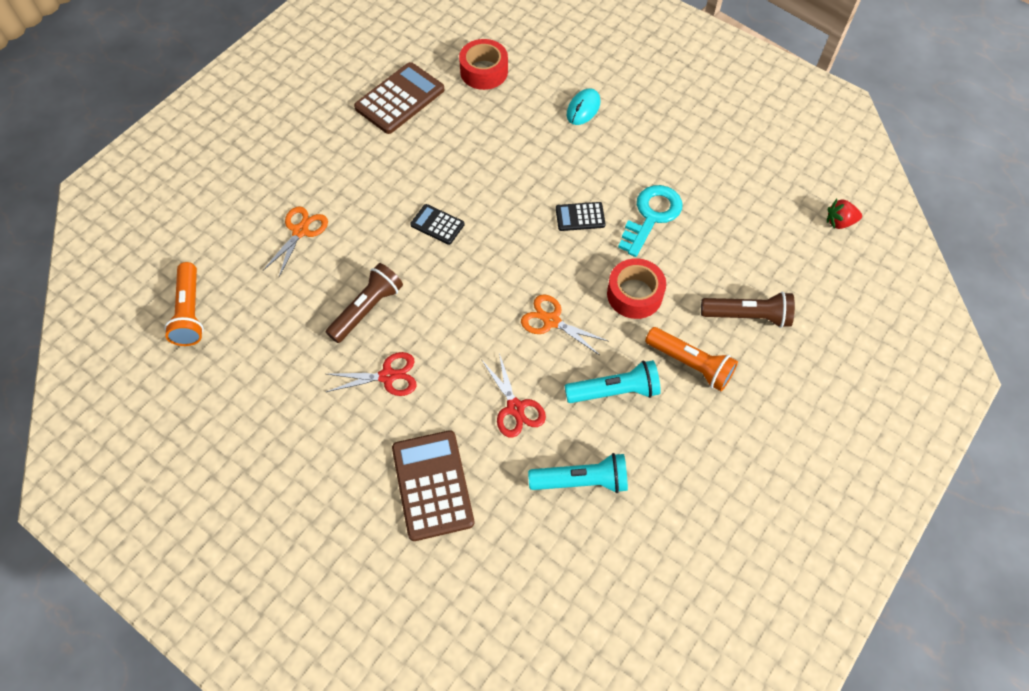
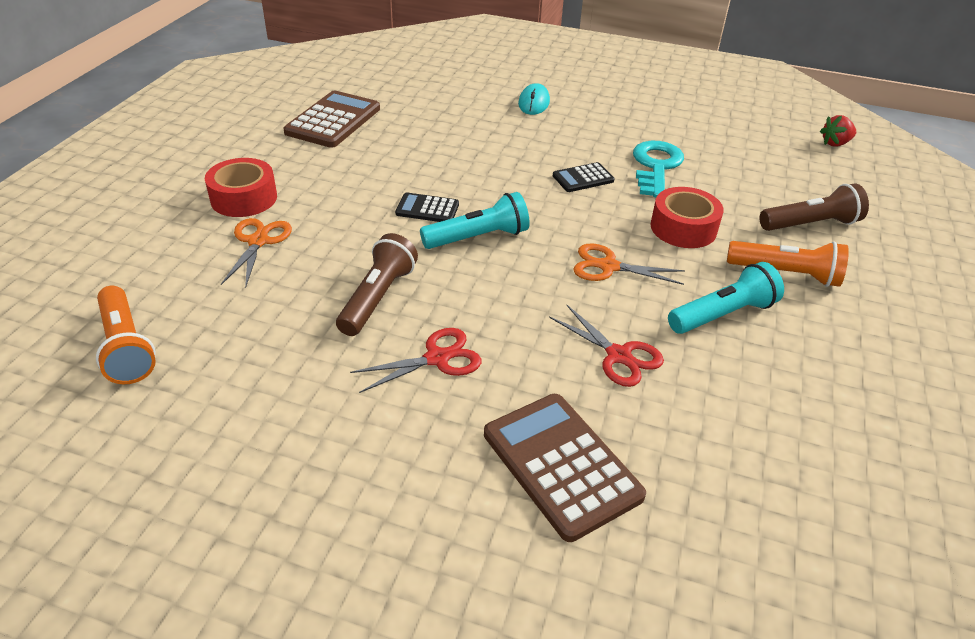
camera: 20 degrees left, 20 degrees down
red tape [459,39,508,90] -> red tape moved to [205,158,277,217]
turquoise flashlight [528,453,628,493] -> turquoise flashlight moved to [420,192,530,249]

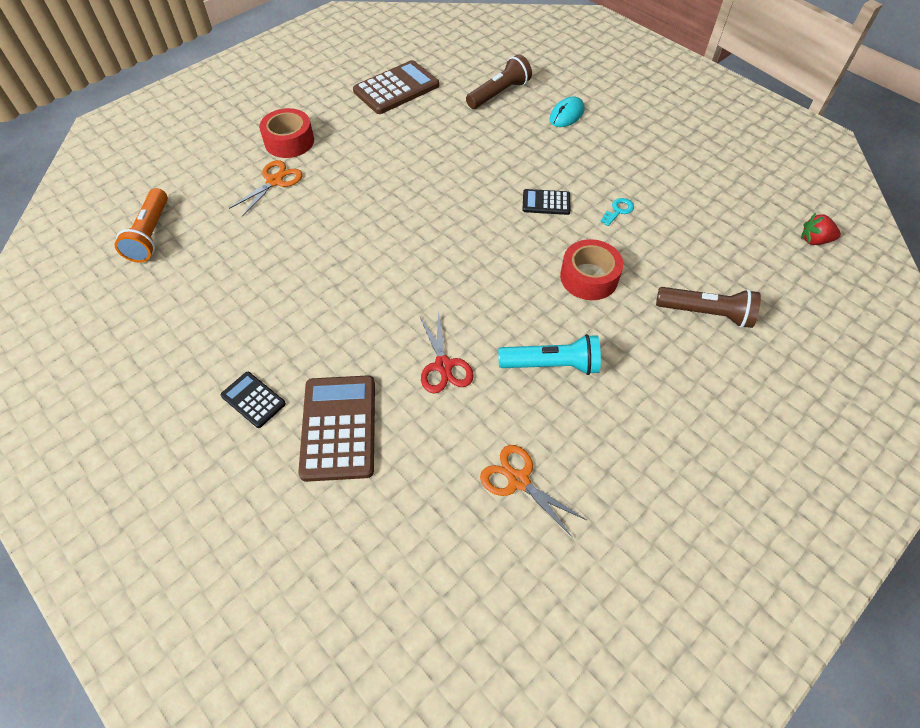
camera: 30 degrees right, 15 degrees up
brown flashlight [336,233,418,336] -> brown flashlight moved to [466,54,532,109]
red scissors [350,328,481,393] -> none
black calculator [395,192,459,222] -> black calculator moved to [220,372,286,428]
turquoise flashlight [420,192,530,249] -> none
orange scissors [573,244,685,285] -> orange scissors moved to [480,445,587,538]
turquoise key [633,141,684,197] -> turquoise key [601,198,634,226], size x0.47
orange flashlight [727,241,849,287] -> none

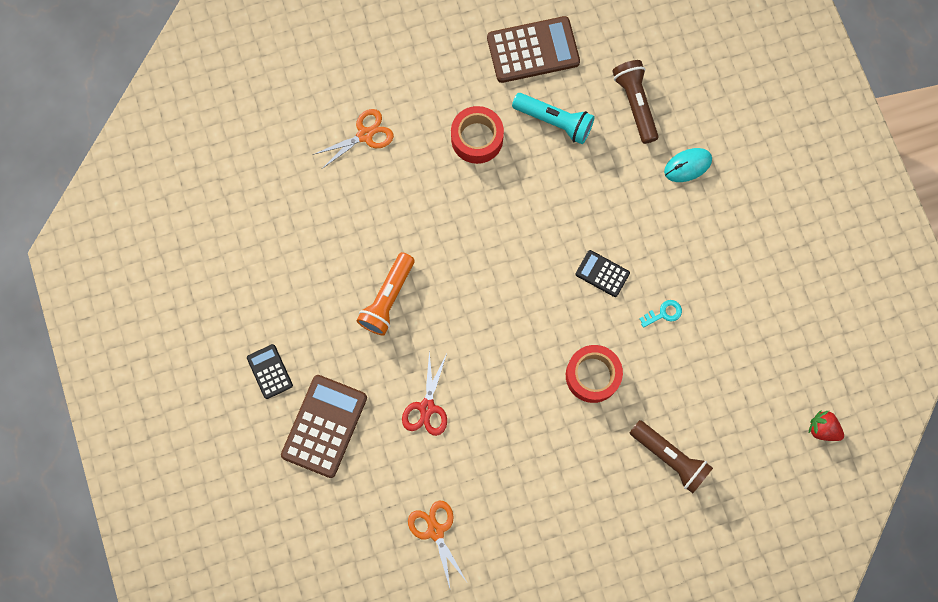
camera: 25 degrees right, 20 degrees up
orange flashlight [114,188,168,263] -> orange flashlight moved to [356,252,415,335]
red tape [259,108,314,158] -> red tape moved to [451,106,504,164]
brown flashlight [466,54,532,109] -> brown flashlight turned 90 degrees counterclockwise [613,60,658,144]
turquoise flashlight [498,334,601,375] -> turquoise flashlight moved to [512,93,594,144]

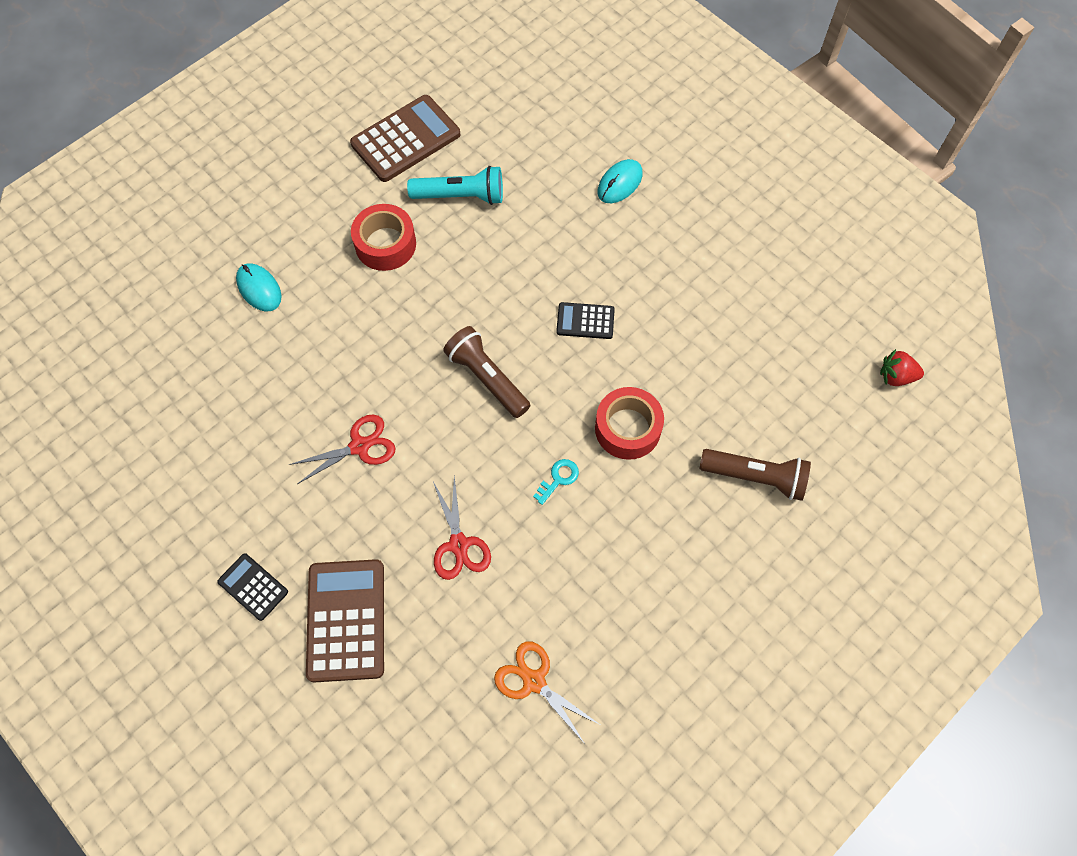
camera: 25 degrees left, 10 degrees down
orange scissors [313,109,394,169] -> turquoise mouse [236,263,282,311]
orange flashlight [356,252,415,335] -> red scissors [289,414,396,484]
brown flashlight [613,60,658,144] -> brown flashlight moved to [443,326,530,418]
turquoise key [640,300,682,328] -> turquoise key moved to [533,459,579,505]

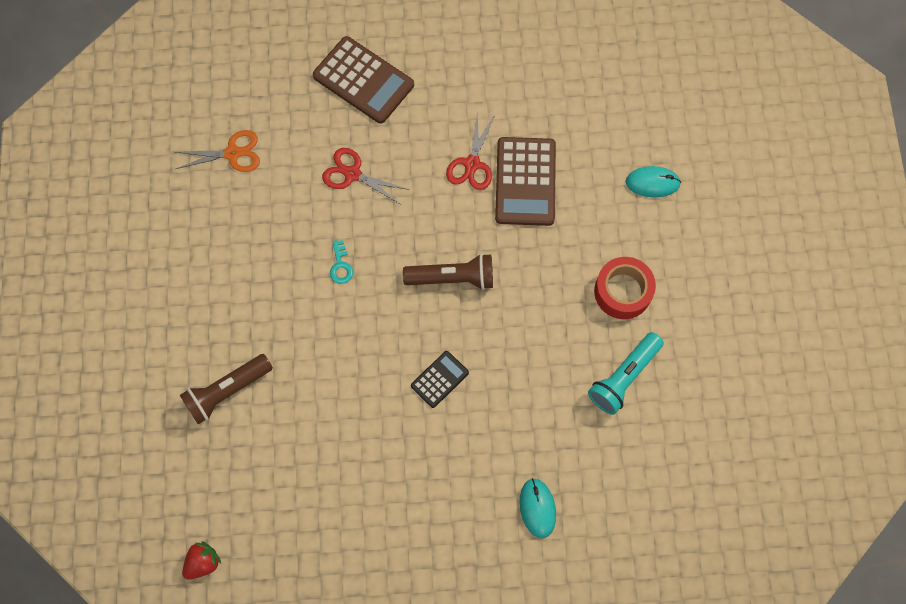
camera: 130 degrees right, 5 degrees up
black calculator [217,553,288,621] -> none
brown calculator [350,95,460,182] -> brown calculator moved to [495,137,556,226]
red tape [595,387,664,460] -> none

